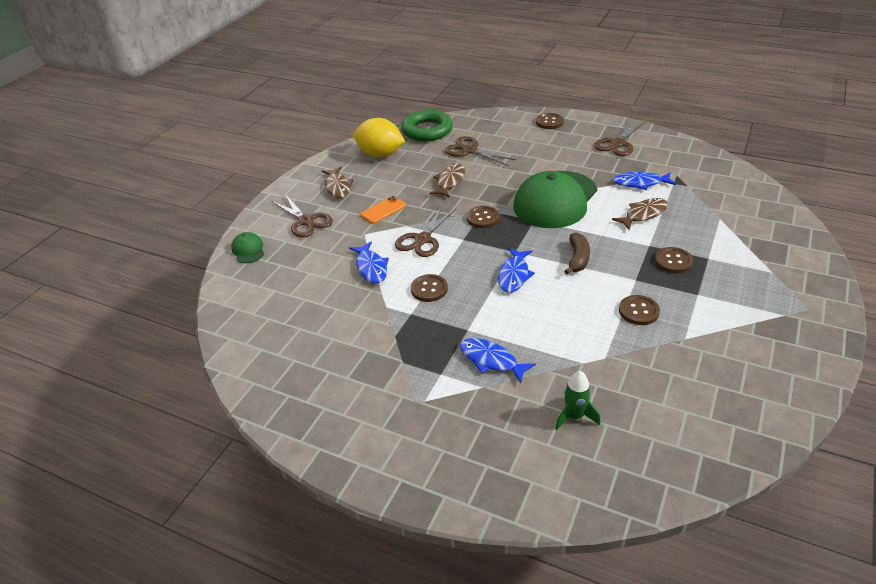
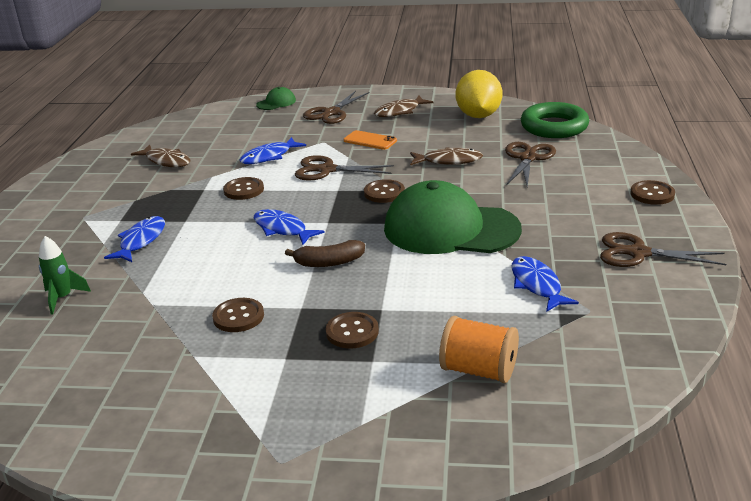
camera: 70 degrees right, 10 degrees down
blue fish [498,248,535,293] -> blue fish turned 45 degrees clockwise [254,209,325,245]
brown fish [612,198,668,230] -> brown fish moved to [131,144,190,167]
none -> orange spool [439,316,519,383]

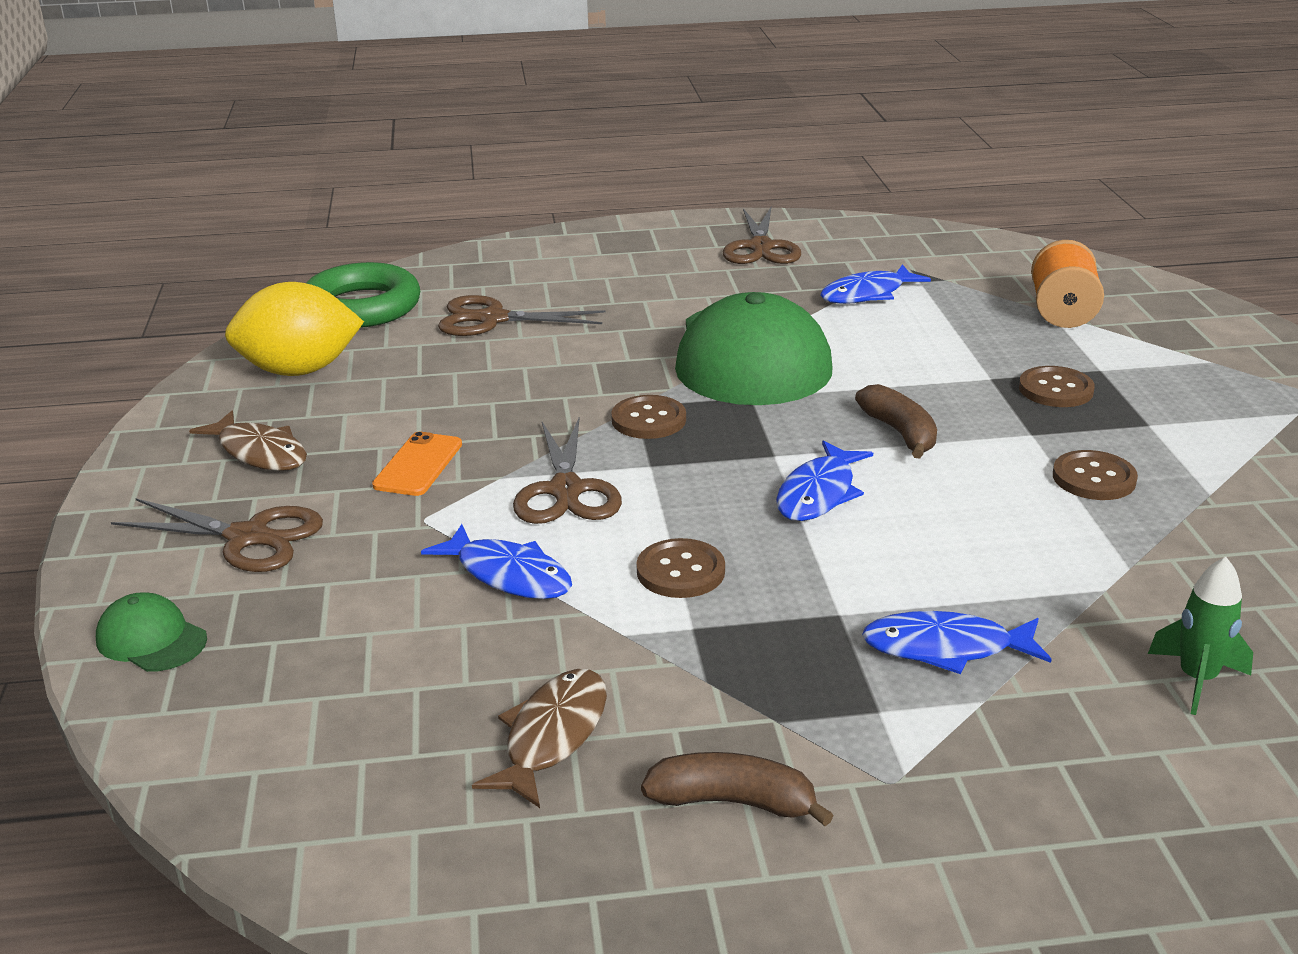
camera: 105 degrees left, 0 degrees up
brown fish [410,147,483,165] -> none
brown button [630,180,675,205] -> none
none -> brown banana [641,752,834,826]

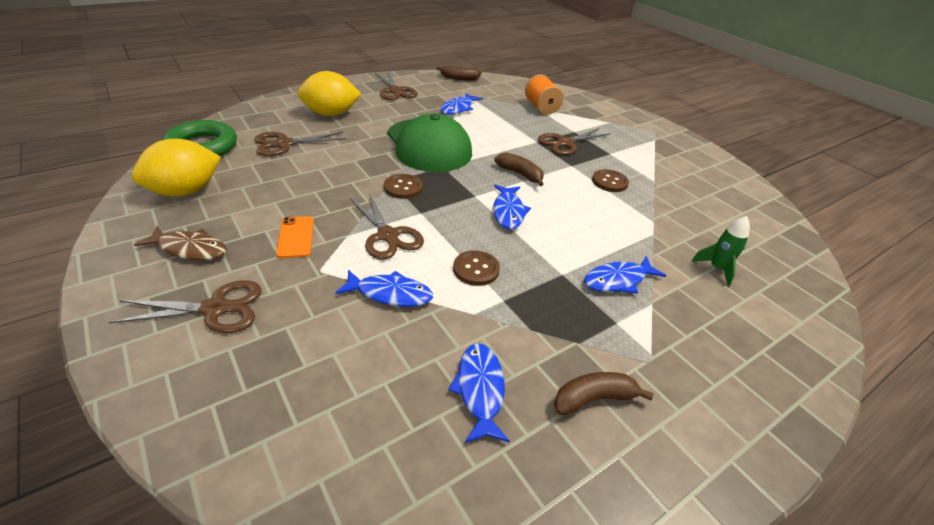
camera: 30 degrees left, 10 degrees up
green cap [96,592,207,672] -> none
brown fish [472,669,607,808] -> blue fish [448,343,510,443]
brown button [1019,366,1095,407] -> brown scissors [538,128,610,155]
none -> yellow lemon [297,71,361,116]
none -> brown banana [437,66,481,80]

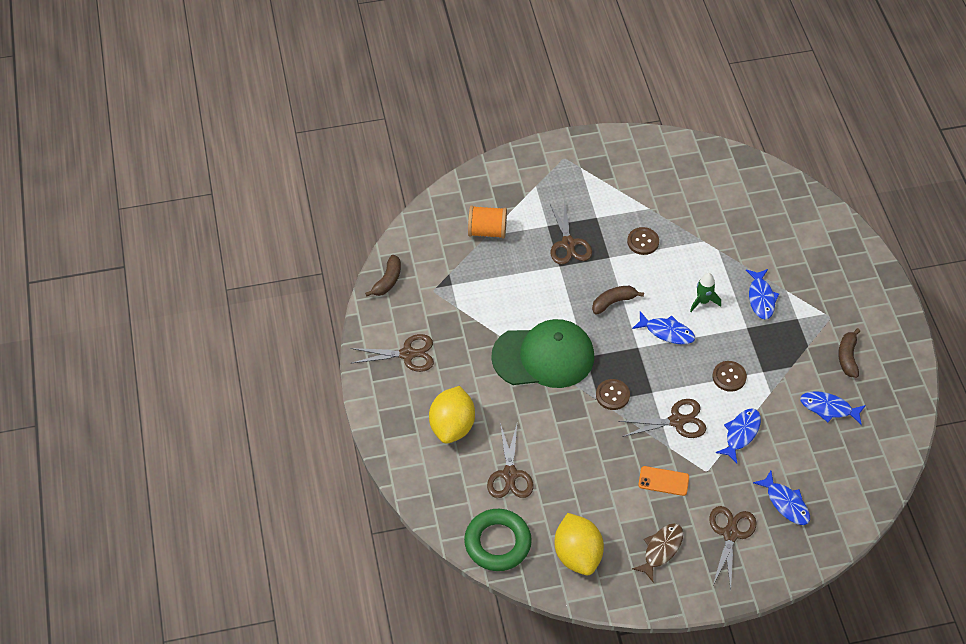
camera: 65 degrees left, 15 degrees up
blue fish [440,93,482,115] -> blue fish moved to [753,471,810,525]
green rocket [691,216,750,287] -> green rocket moved to [690,273,721,312]

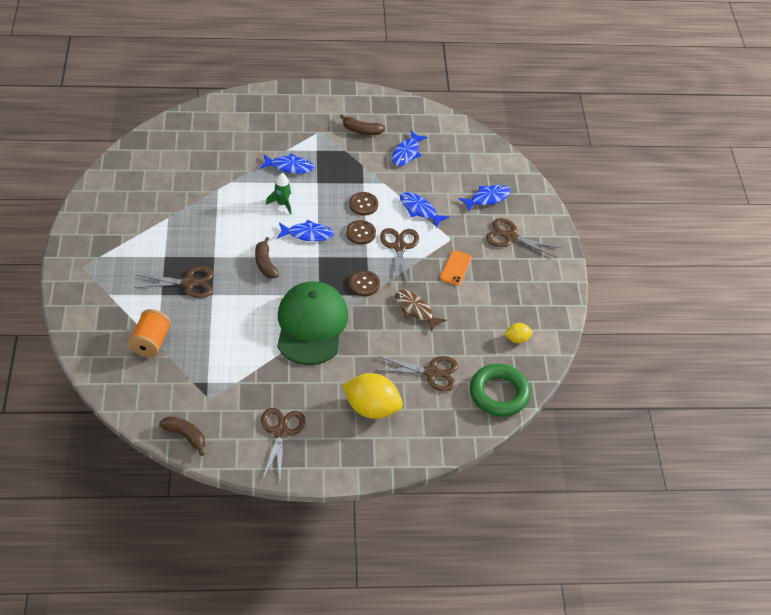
camera: 85 degrees left, 5 degrees down
yellow lemon [554,513,604,575] -> yellow lemon [504,323,533,343], size x0.49
brown button [627,227,659,255] -> brown button moved to [346,220,376,245]
blue fish [632,311,695,344] -> blue fish turned 60 degrees clockwise [277,220,334,241]
brown fish [632,523,683,582] -> brown fish moved to [395,290,446,332]

